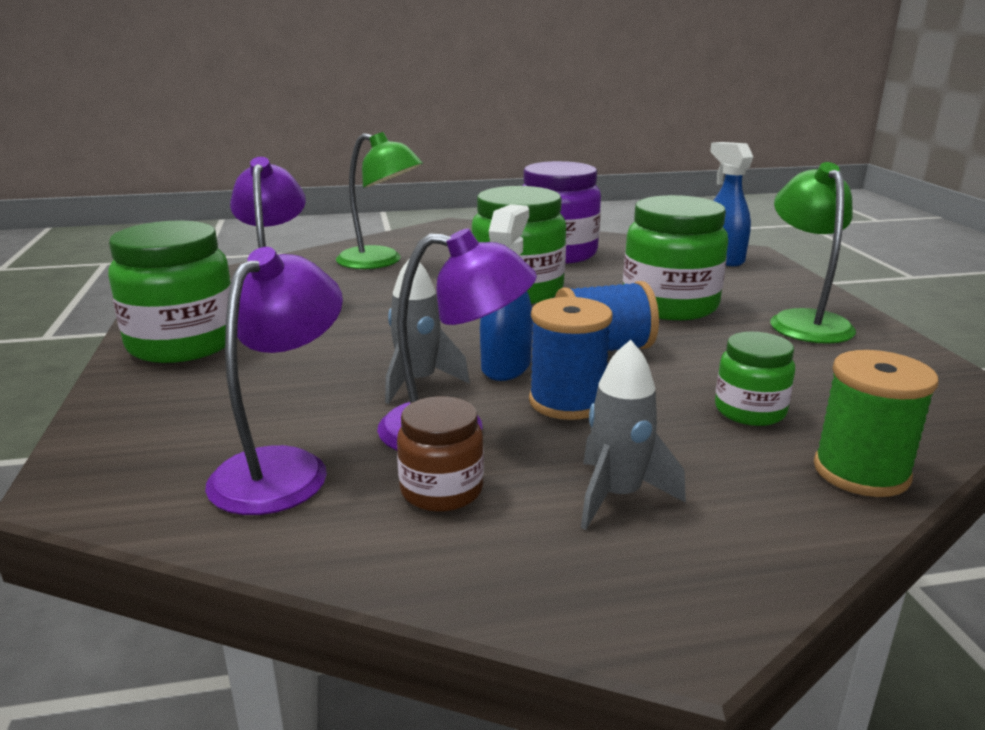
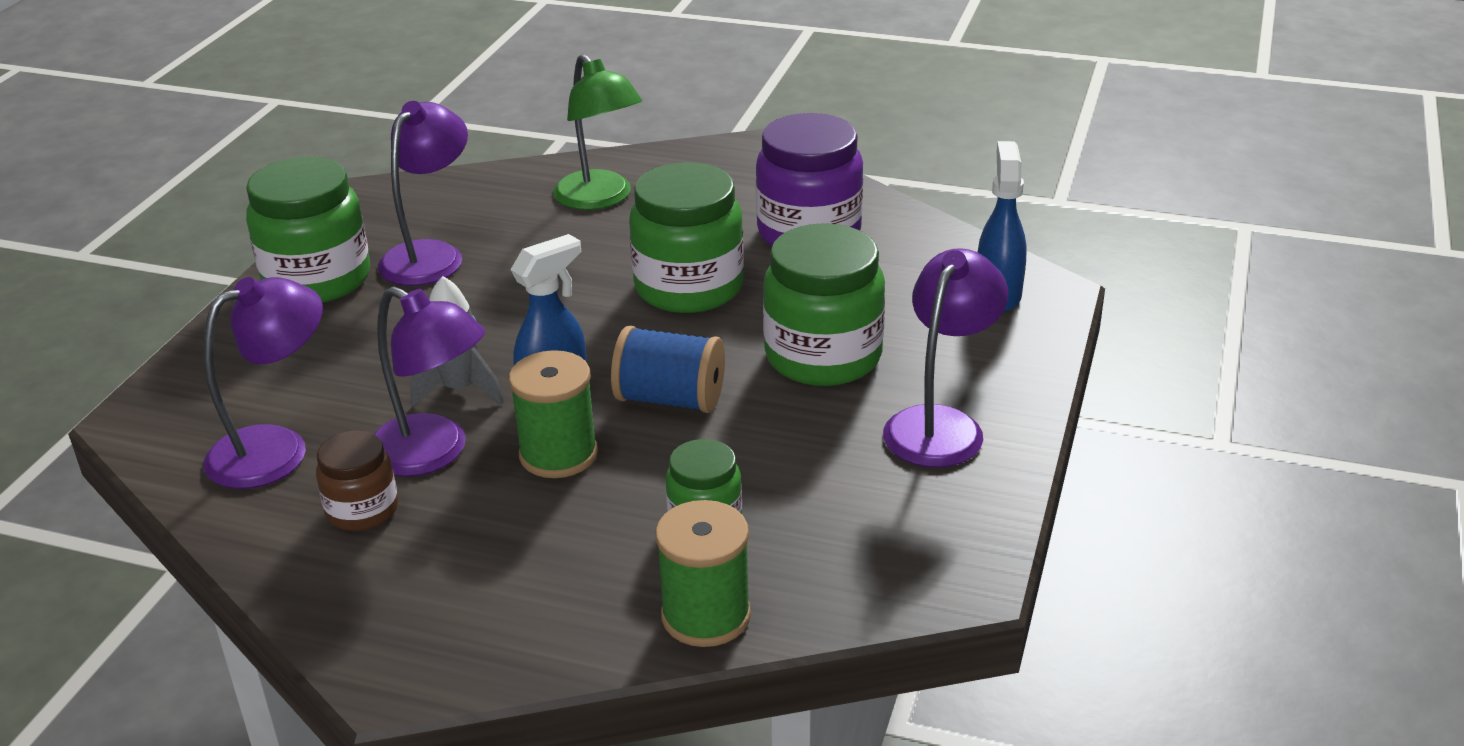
camera: 30 degrees right, 10 degrees up
blue spool [529,297,613,420] -> green spool [509,350,598,478]
grey rocket [581,340,686,530] -> none
green lamp [770,162,856,344] -> purple lamp [883,248,1008,467]

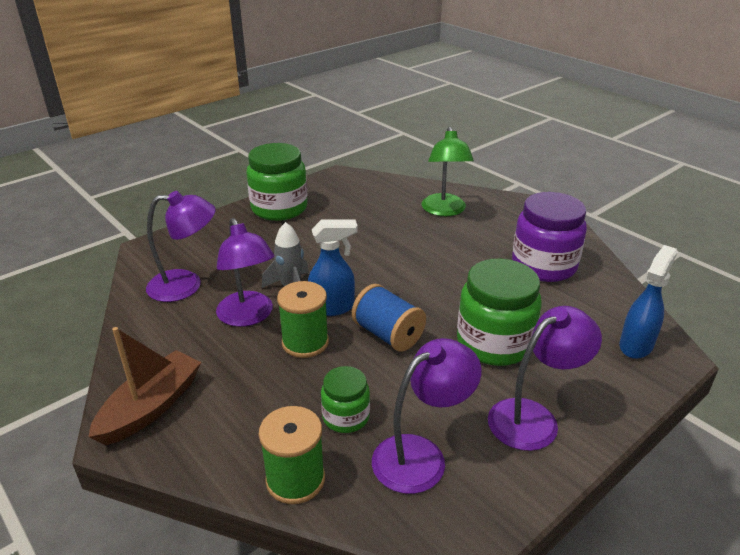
camera: 30 degrees right, 0 degrees up
brown jar [316,431,398,531] -> none
purple lamp [378,101,468,286] -> purple lamp moved to [372,338,481,494]
green jar [629,162,744,313] -> none
none -> brown boat [88,327,201,445]

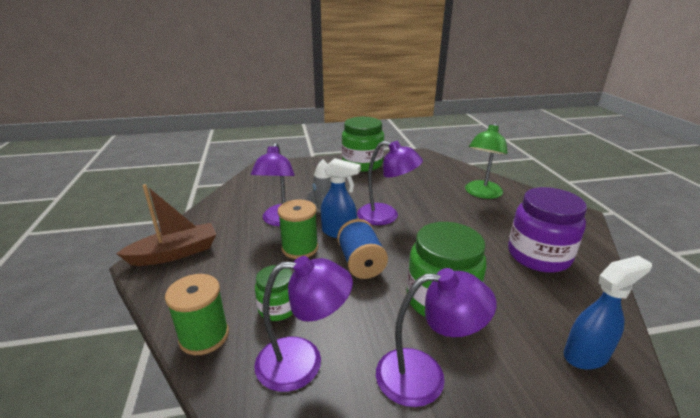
camera: 30 degrees right, 5 degrees down
purple lamp [146,191,216,302] -> purple lamp moved to [357,141,423,225]

